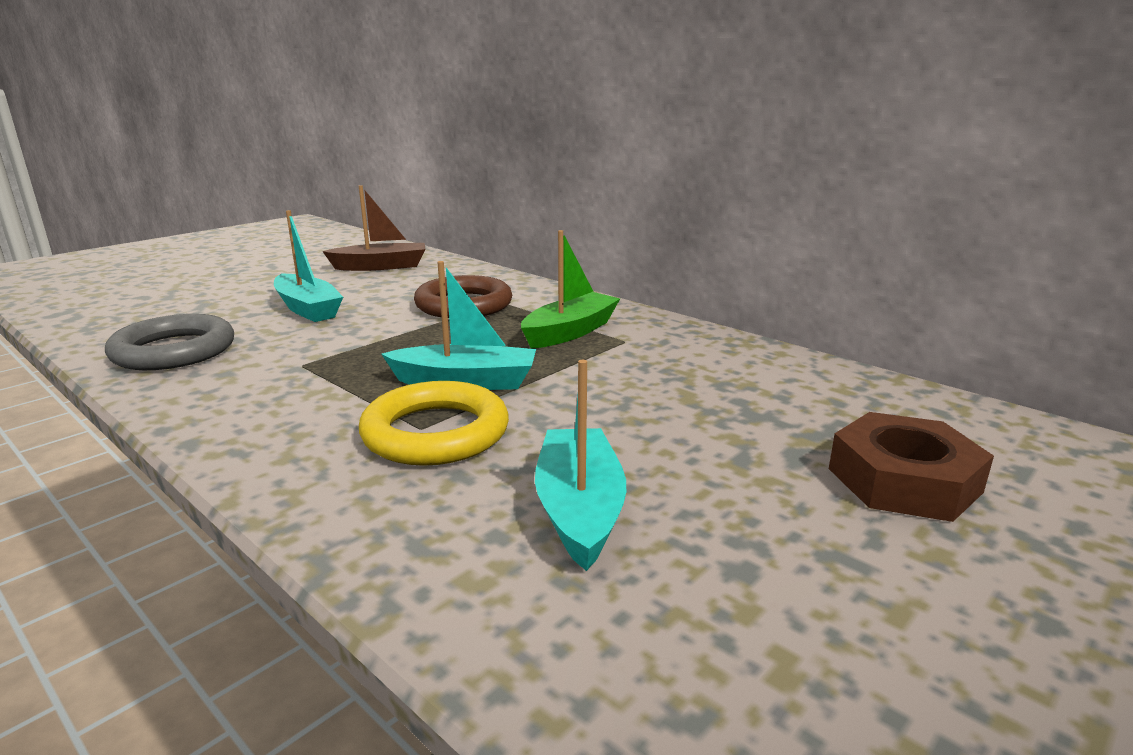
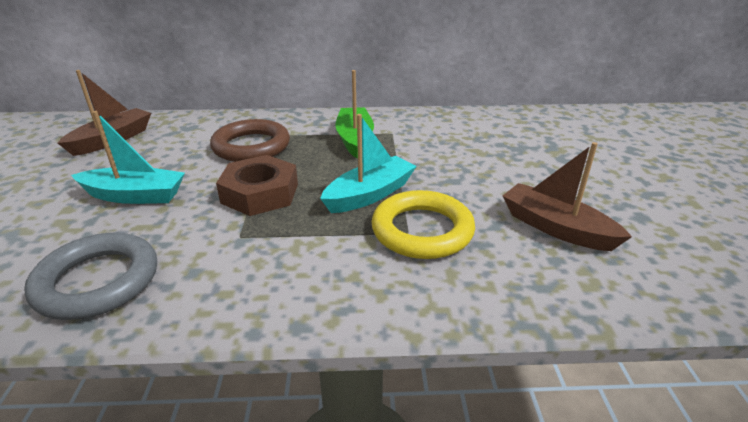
camera: 45 degrees left, 10 degrees up
turquoise boat [535,360,626,571] -> brown boat [503,142,632,251]
brown nut [829,412,994,522] -> brown nut moved to [216,155,298,216]

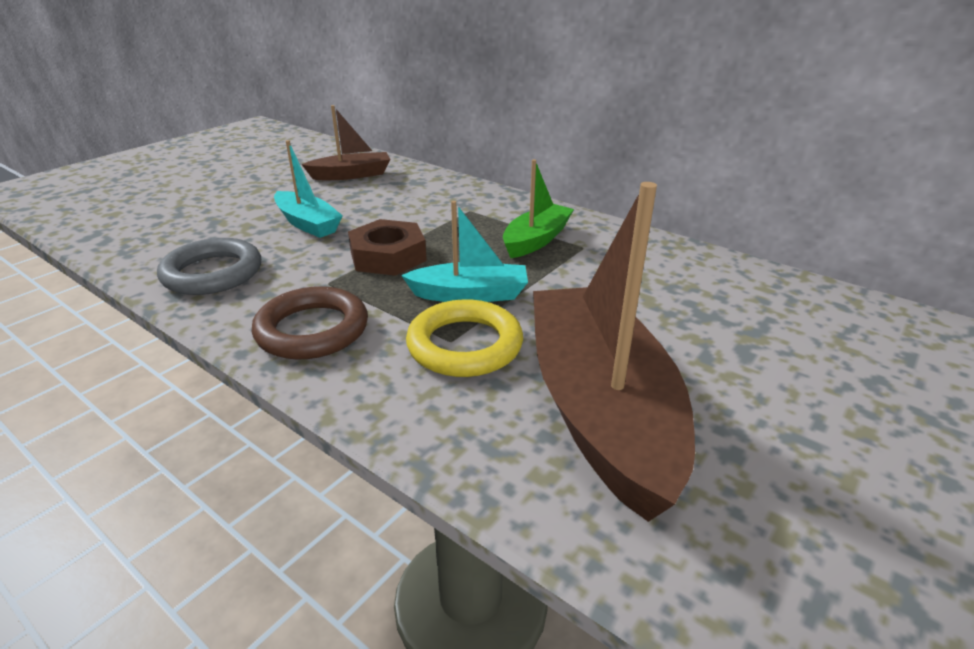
camera: 40 degrees right, 0 degrees up
brown ring [210,119,290,162] -> brown ring moved to [252,286,368,359]
brown boat [503,142,632,251] -> brown boat [533,182,695,522], size x1.93

